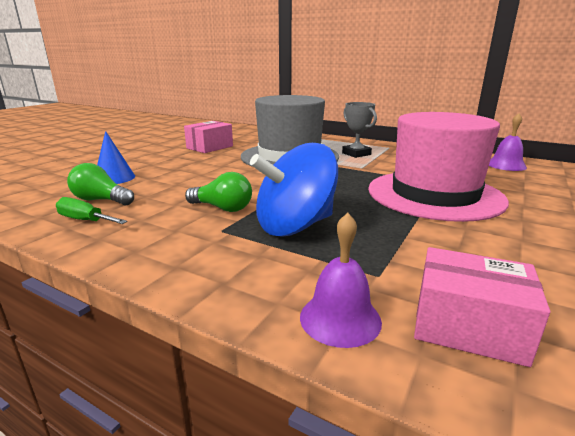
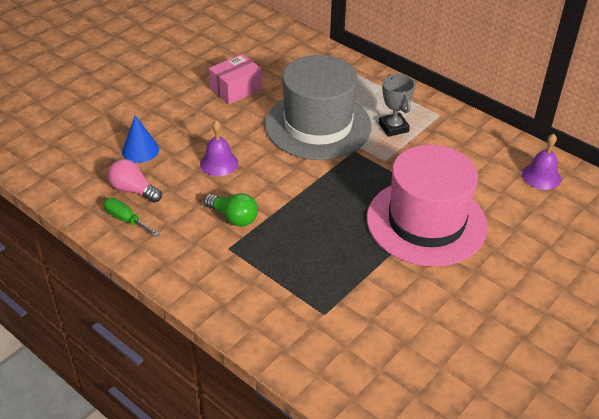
camera: 10 degrees right, 20 degrees up
green light bulb [67,163,134,205] -> pink light bulb [108,159,162,203]
blue spinning top [250,143,338,237] -> none
purple bell [300,213,382,348] -> purple bell moved to [200,120,238,176]
pink box [414,247,550,367] -> none

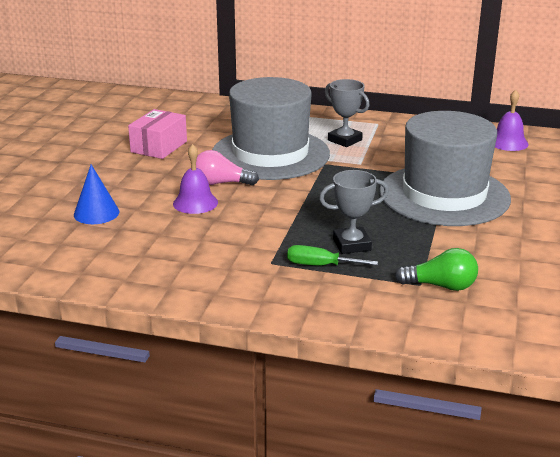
camera: 25 degrees left, 15 degrees down
green screwdriver [103,198,160,237] -> green screwdriver moved to [287,245,378,266]
pink light bulb [108,159,162,203] -> pink light bulb moved to [196,150,259,186]
green light bulb [204,193,258,227] -> green light bulb moved to [395,248,478,291]
pink hat [367,145,488,267] -> grey hat [379,111,511,226]
none -> grey trophy [319,170,389,254]

